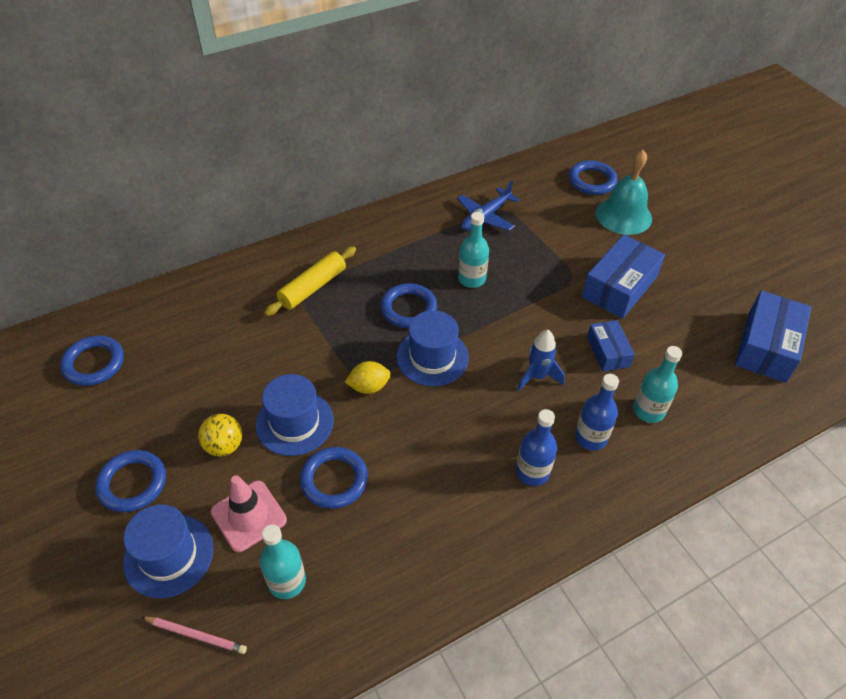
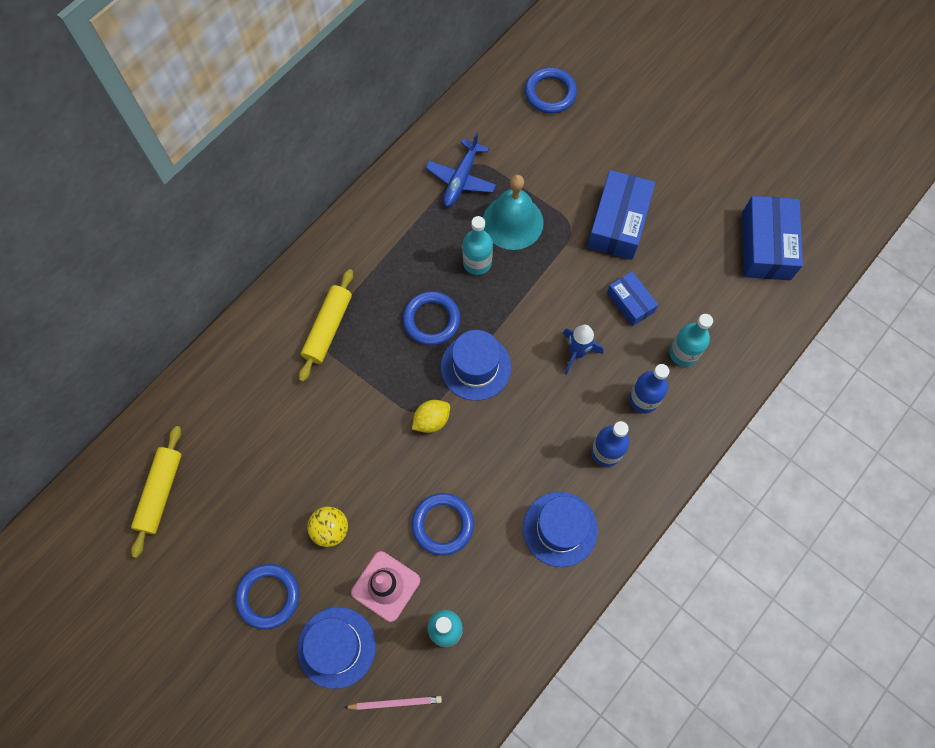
camera: 20 degrees left, 20 degrees up
blue ring [60,336,124,386] -> yellow rolling pin [131,426,182,558]
blue hat [256,374,334,456] -> blue hat moved to [523,492,598,567]
turquoise bell [596,149,652,235] -> turquoise bell moved to [483,175,544,250]

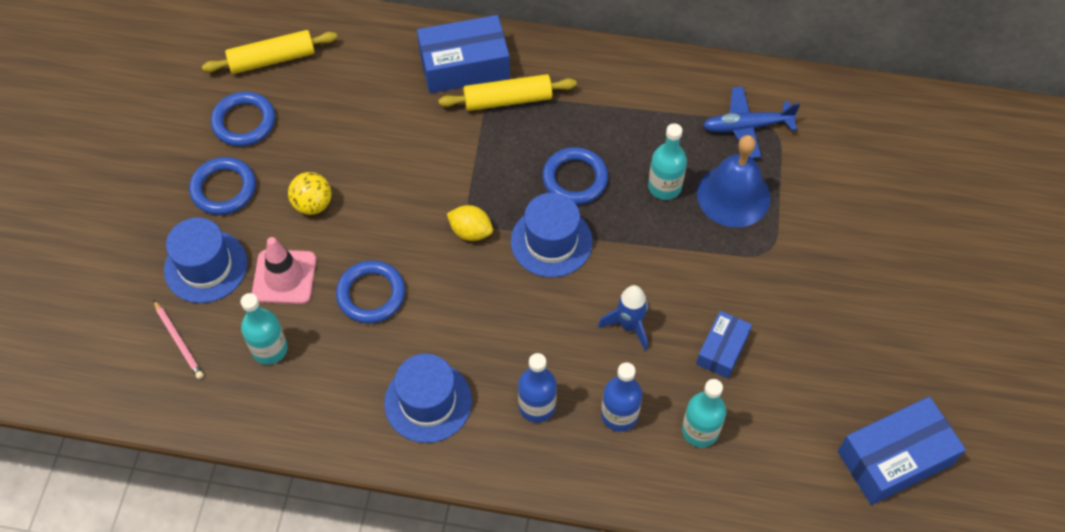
camera: 60 degrees right, 10 degrees down
turquoise bell [483,175,544,250] -> blue bell [697,135,771,227]
blue ring [525,67,577,114] -> blue ring moved to [211,92,275,147]
blue box [587,170,655,260] -> blue box moved to [417,15,510,93]

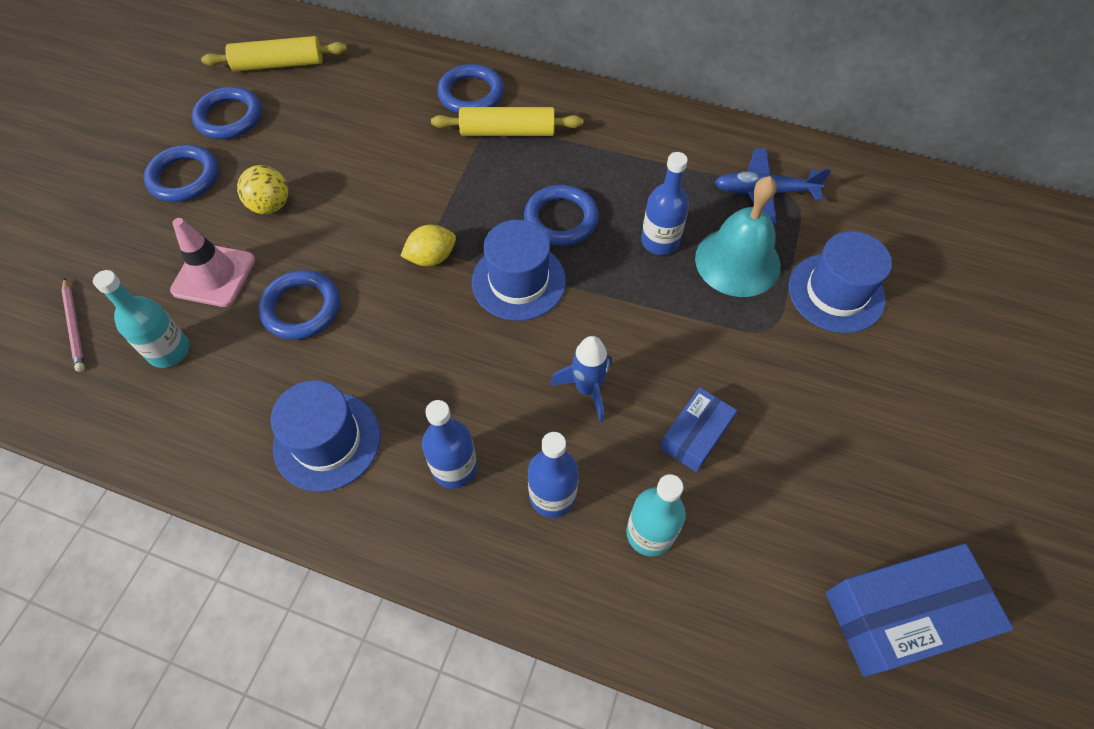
camera: 10 degrees right, 0 degrees up
blue hat [164,218,247,303] -> blue hat moved to [788,231,892,333]
blue box [417,15,510,93] -> blue ring [437,64,504,113]
yellow lemon [447,205,493,241] -> yellow lemon turned 60 degrees counterclockwise [400,225,456,266]
turquoise bottle [648,123,687,200] -> blue bottle [641,152,689,255]
blue bell [697,135,771,227] -> turquoise bell [695,176,781,297]

